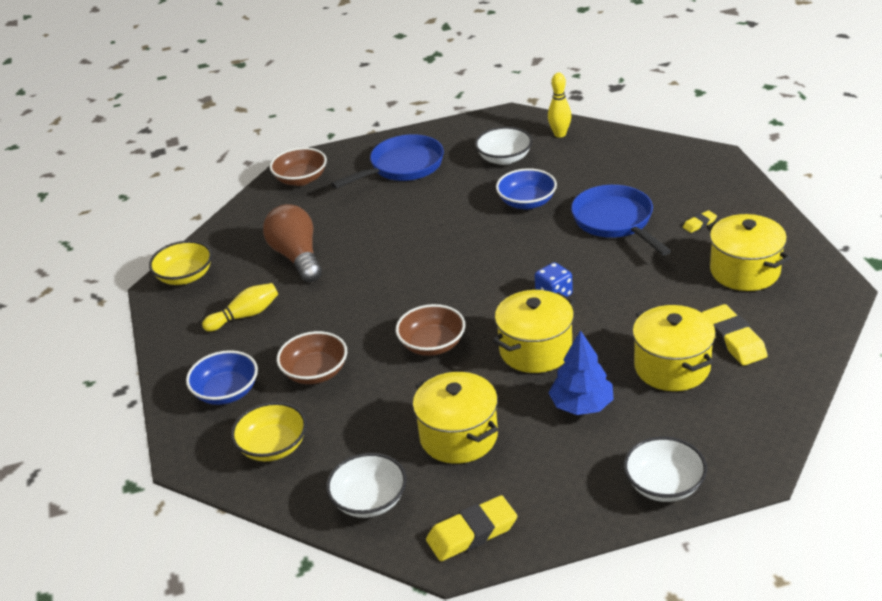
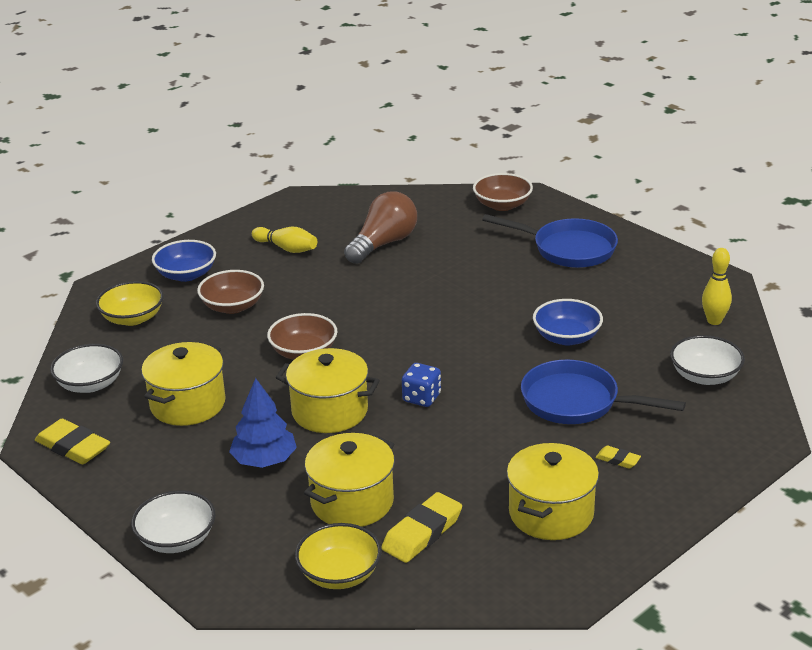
camera: 60 degrees right, 5 degrees down
yellow bowl [149,240,212,285] -> yellow bowl moved to [295,523,382,589]
white bowl [475,127,532,165] -> white bowl moved to [670,335,745,385]
blue pan [571,185,671,256] -> blue pan turned 105 degrees counterclockwise [521,360,686,424]

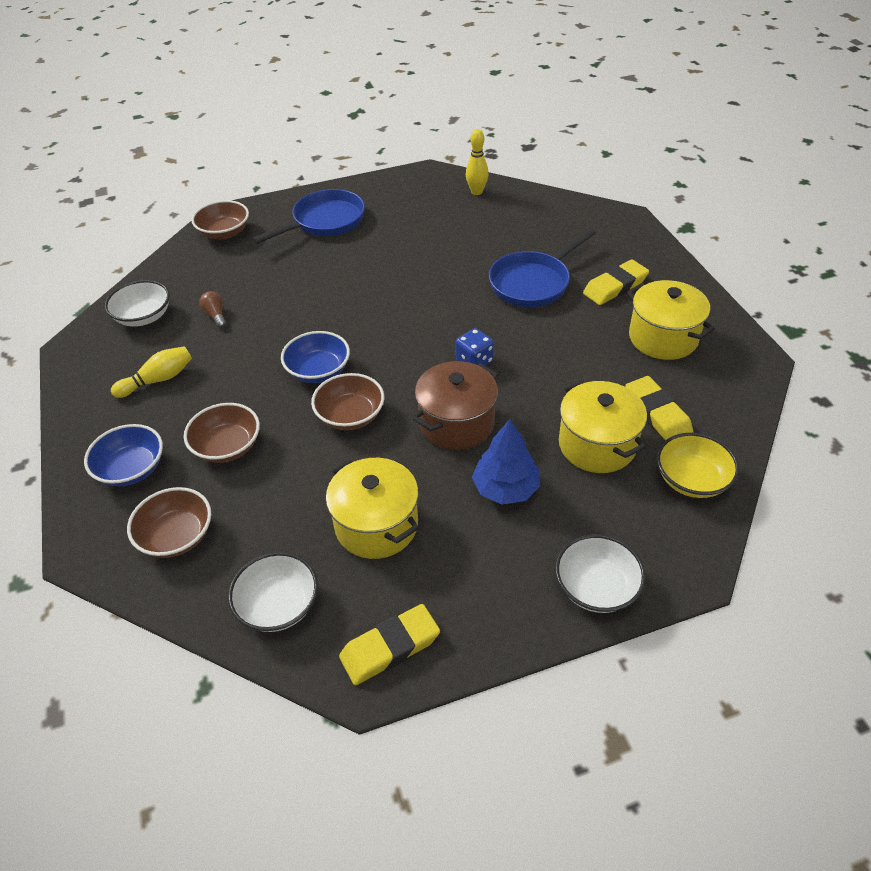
camera: 65 degrees left, 15 degrees up
yellow bowl [96,281,164,326] -> brown bowl [127,487,211,558]
yellow pot [276,348,380,433] -> brown pot [413,361,498,450]
brown light bulb [344,192,417,264] -> brown light bulb [199,291,226,328], size x0.45
blue bowl [533,299,603,345] -> blue bowl moved to [281,331,350,383]
yellow eraser [596,446,641,469] -> yellow eraser [583,260,649,305], size x1.97
white bowl [670,335,745,385] -> white bowl moved to [104,280,170,326]

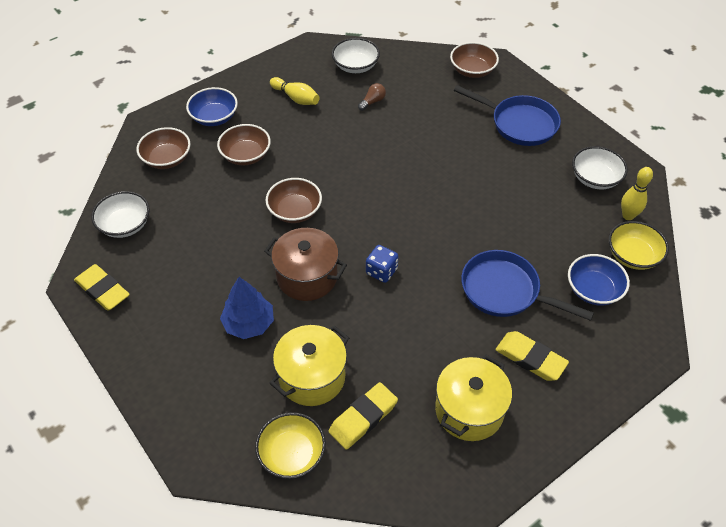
camera: 70 degrees right, 5 degrees up
blue bowl [281,331,350,383] -> blue bowl moved to [568,254,630,305]
yellow pot [326,458,419,559] -> none
white bowl [555,534,646,613] -> white bowl moved to [572,146,628,190]
none -> yellow bowl [609,221,669,270]

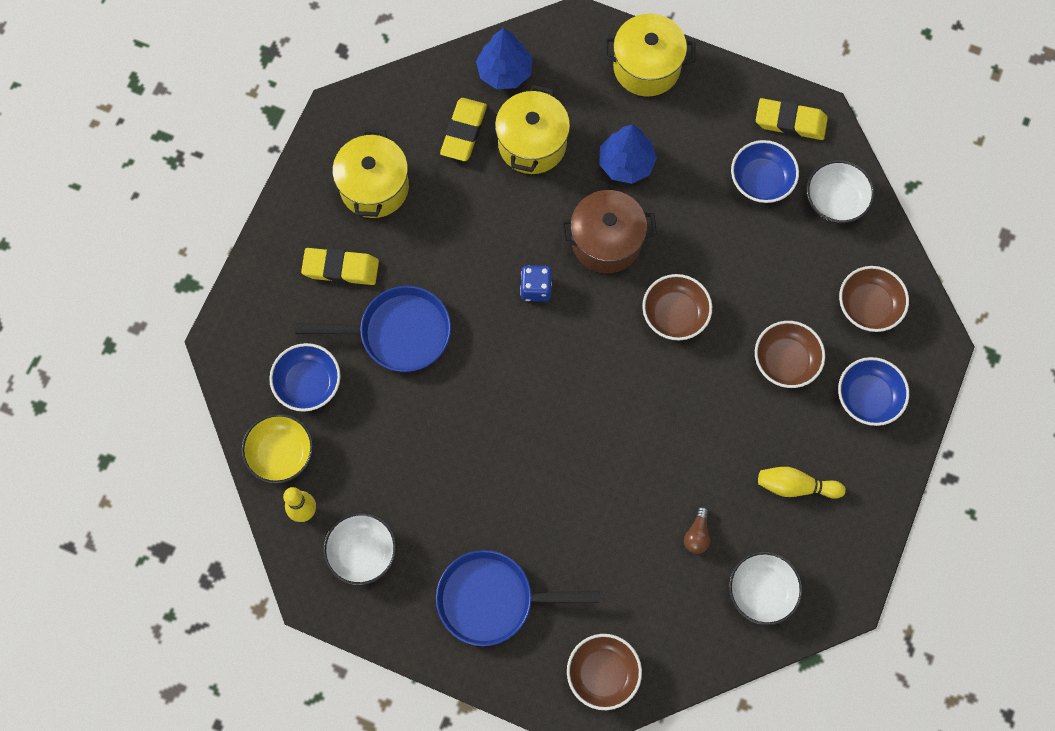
camera: 150 degrees right, 20 degrees up
yellow bowl [255,412,326,479] -> blue tree [476,28,533,89]
none -> yellow pot [604,14,696,97]
none -> blue bowl [731,140,799,203]

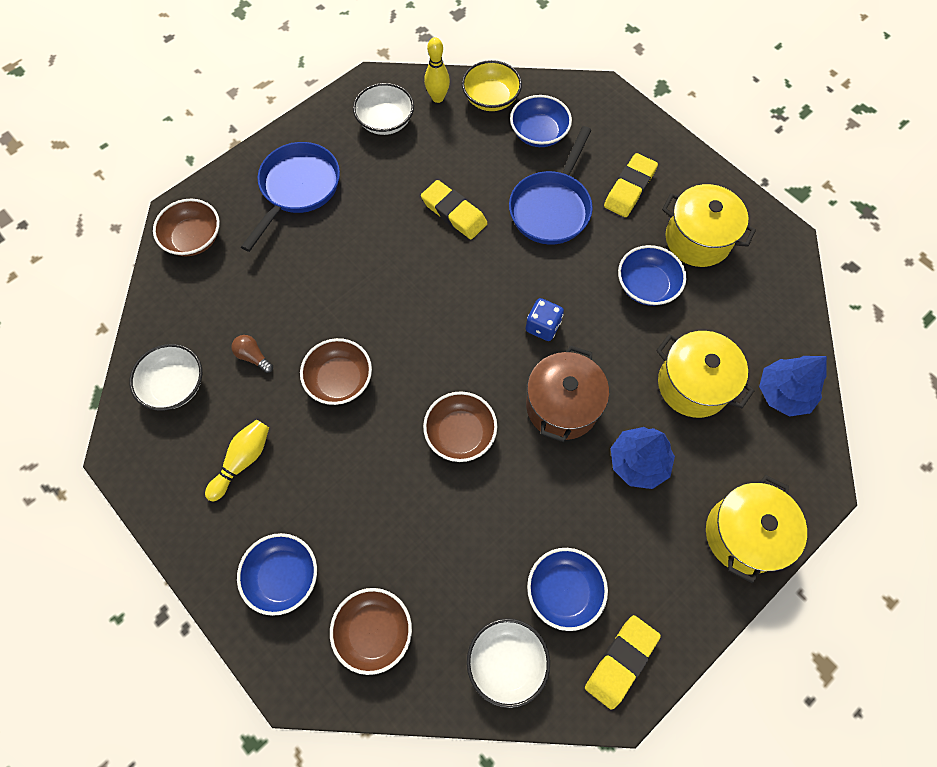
camera: 115 degrees right, 5 degrees down
yellow eraser [440,98,487,161] -> yellow eraser moved to [421,180,488,239]
brown bowl [755,321,825,388] -> brown bowl moved to [300,338,372,405]
none -> blue bowl [618,245,686,306]

